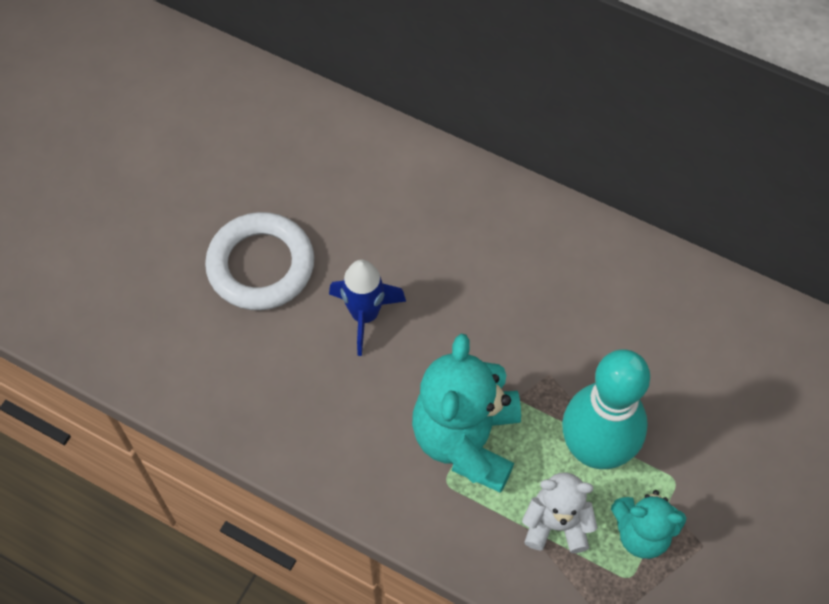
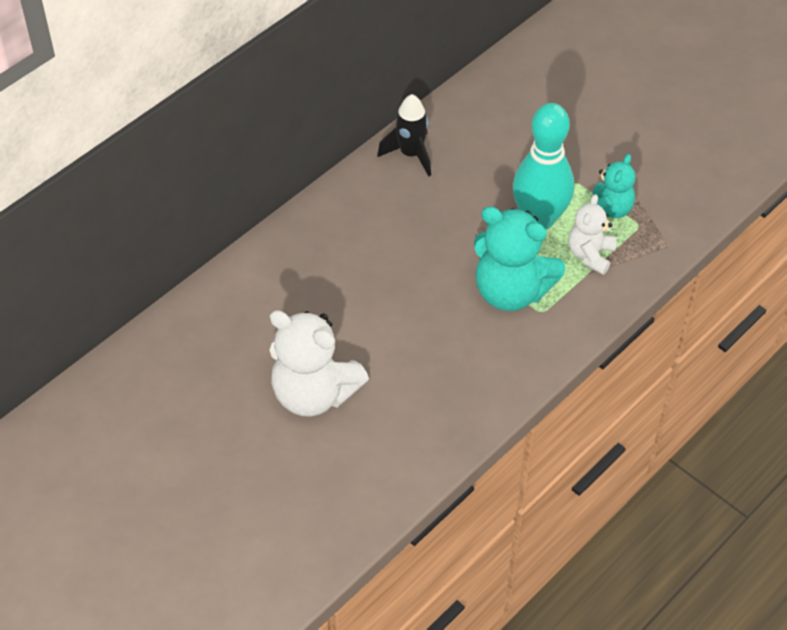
camera: 75 degrees left, 10 degrees down
white ring [205,212,314,310] -> white teddy bear [270,310,369,417]
blue rocket [329,260,406,356] -> none
none -> black rocket [377,94,431,176]

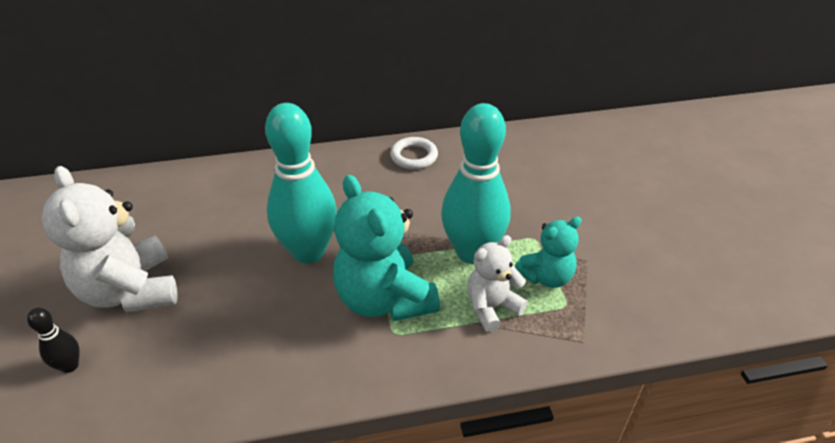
camera: 35 degrees right, 10 degrees down
black rocket [377,94,431,176] -> white ring [390,137,438,170]
none -> black bowling pin [27,308,80,373]
none -> turquoise bowling pin [265,103,337,263]

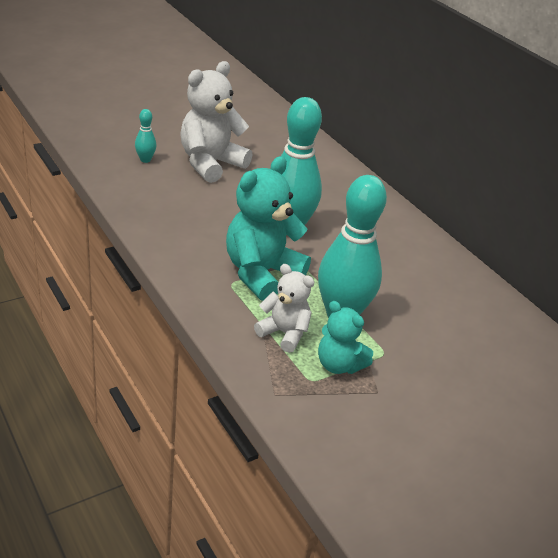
camera: 65 degrees right, 5 degrees down
black bowling pin [27,308,80,373] -> turquoise bowling pin [135,109,157,163]
white ring [390,137,438,170] -> none

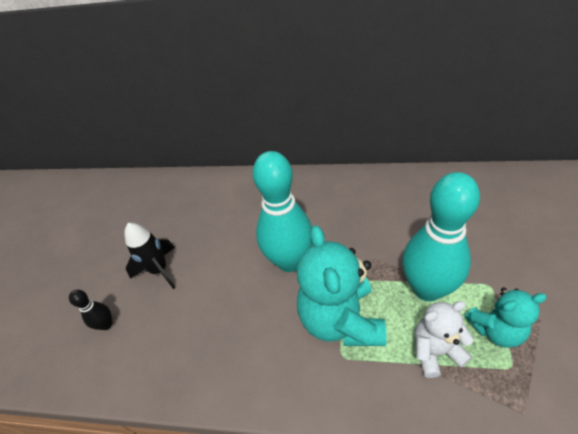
camera: 40 degrees left, 10 degrees up
turquoise bowling pin [135,109,157,163] -> black bowling pin [69,290,112,330]
white teddy bear [180,61,252,183] -> black rocket [124,223,176,289]

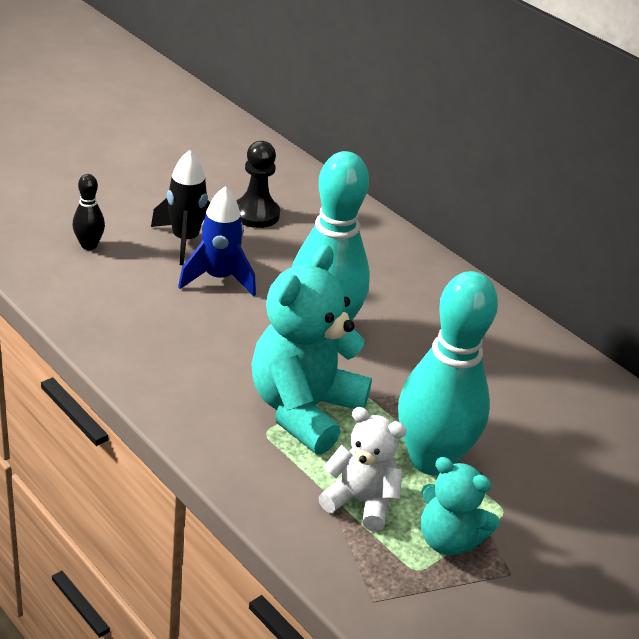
camera: 30 degrees right, 10 degrees down
none -> blue rocket [178,186,256,296]
none -> black pawn [236,141,280,228]

